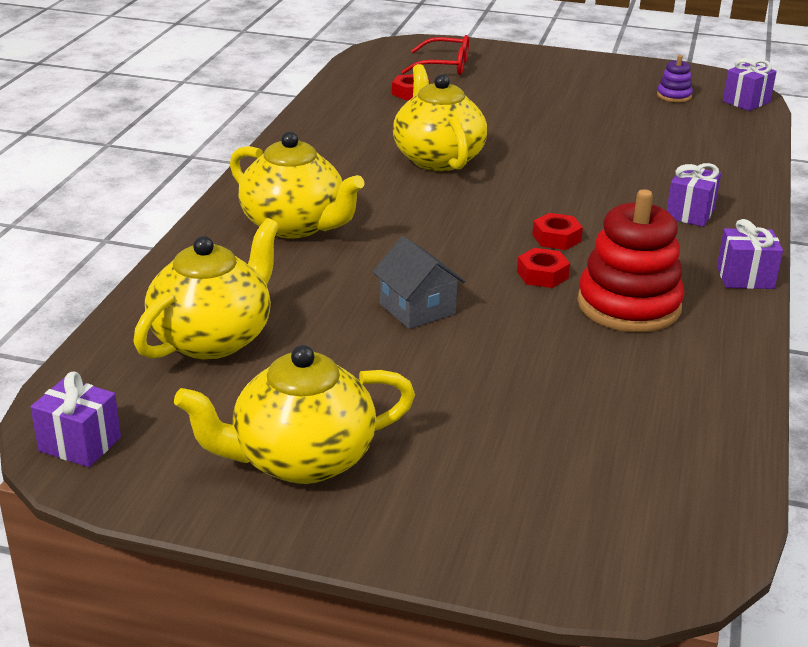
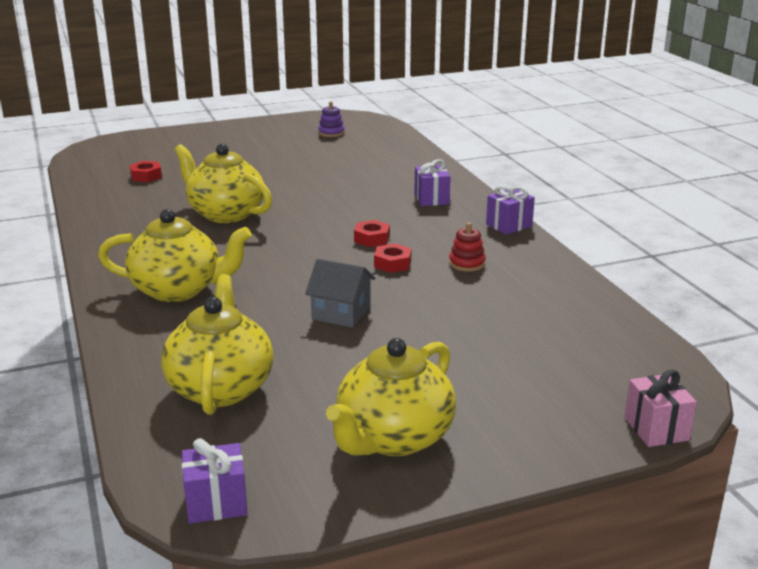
camera: 35 degrees left, 5 degrees down
red glasses [401,35,469,75] -> none
red stacking toy [577,189,684,332] -> red stacking toy [449,223,486,272], size x0.47
purple gift [723,58,777,111] -> none
none -> pink gift [624,370,697,447]

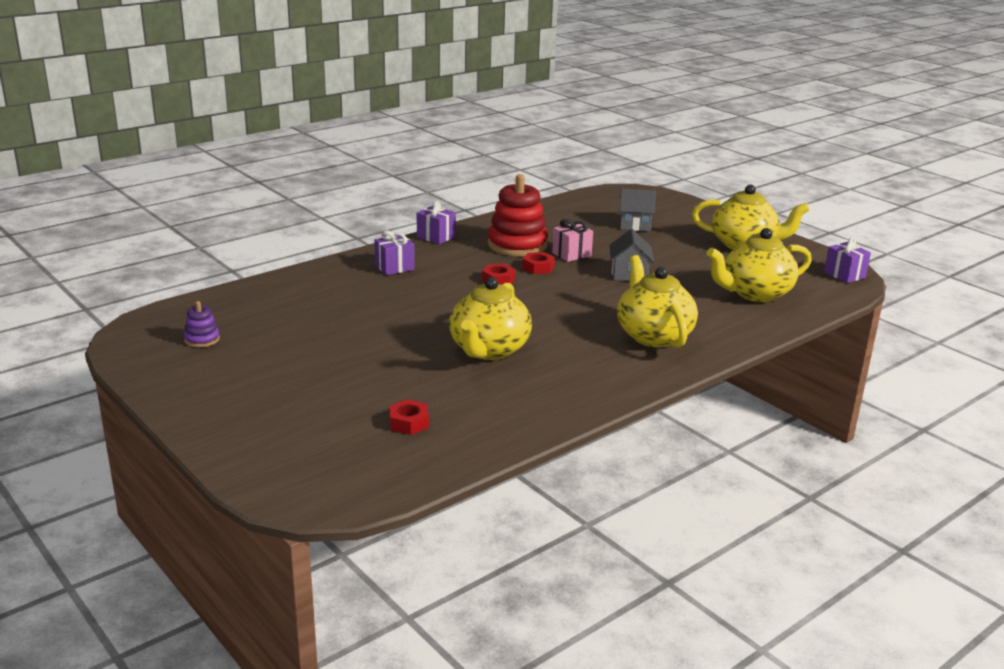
camera: 110 degrees left, 0 degrees up
red stacking toy [449,223,486,272] -> red stacking toy [488,174,548,257], size x2.13
pink gift [624,370,697,447] -> pink gift moved to [552,219,593,262]
none -> grey house [620,188,656,232]

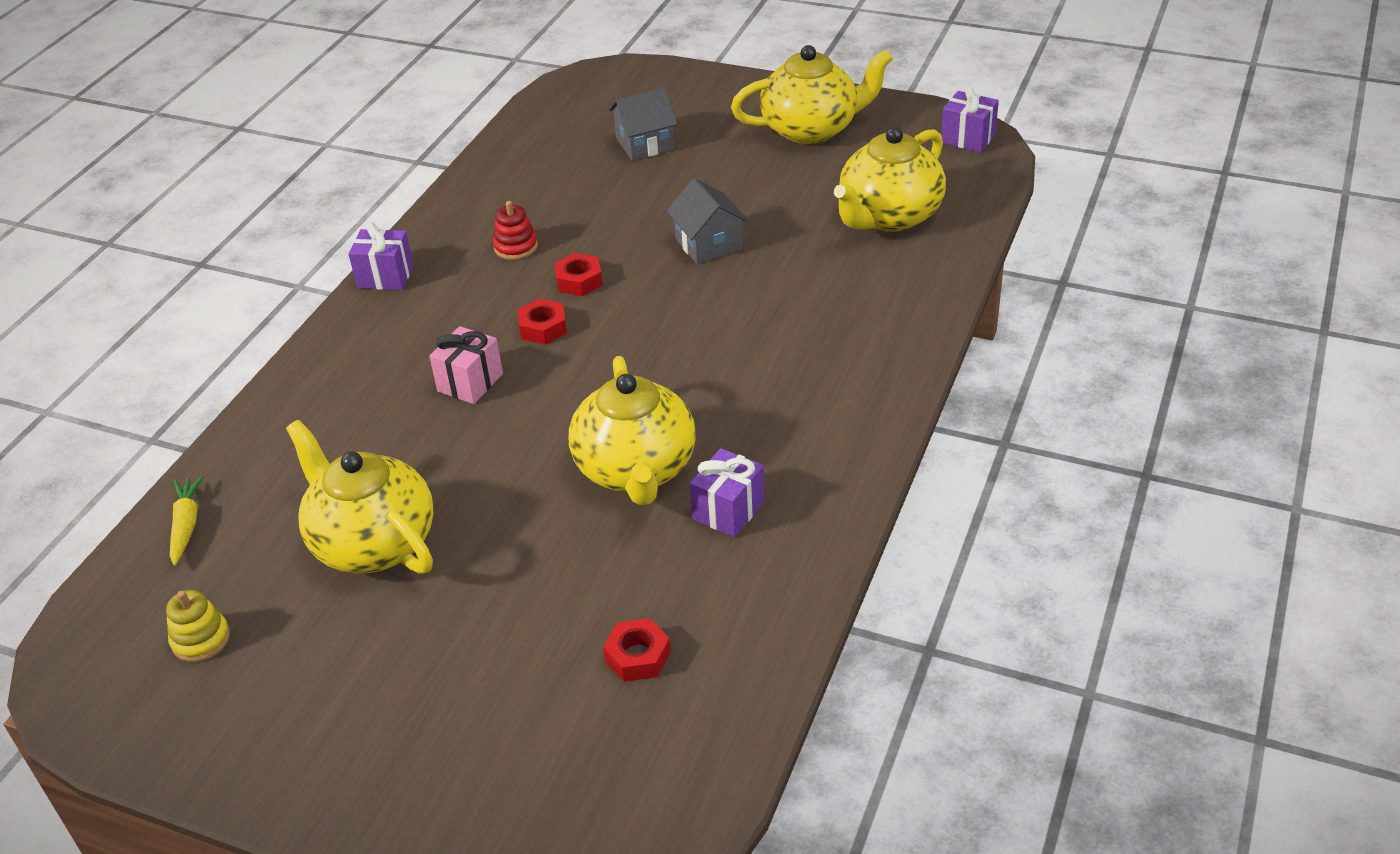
camera: 25 degrees left, 15 degrees up
purple stacking toy [184,301,220,348] -> yellow stacking toy [166,590,230,662]
purple gift [374,231,415,275] -> purple gift moved to [690,448,765,537]
red stacking toy [488,174,548,257] -> red stacking toy [493,201,538,260], size x0.47
pink gift [552,219,593,262] -> pink gift moved to [429,326,503,404]
yellow teapot [617,255,698,348] -> yellow teapot moved to [286,420,434,574]
none -> yellow carrot [170,475,204,566]

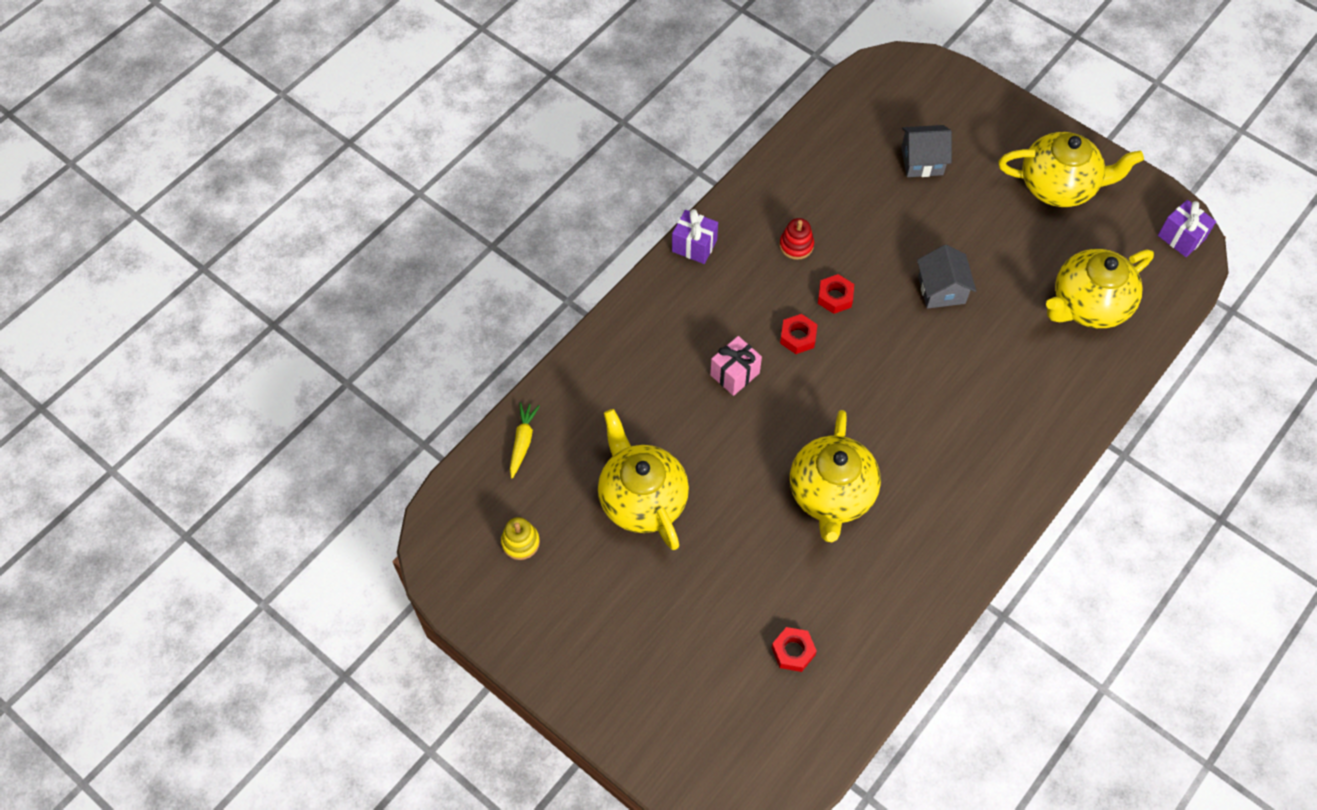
camera: 15 degrees right, 20 degrees up
purple gift [690,448,765,537] -> none

